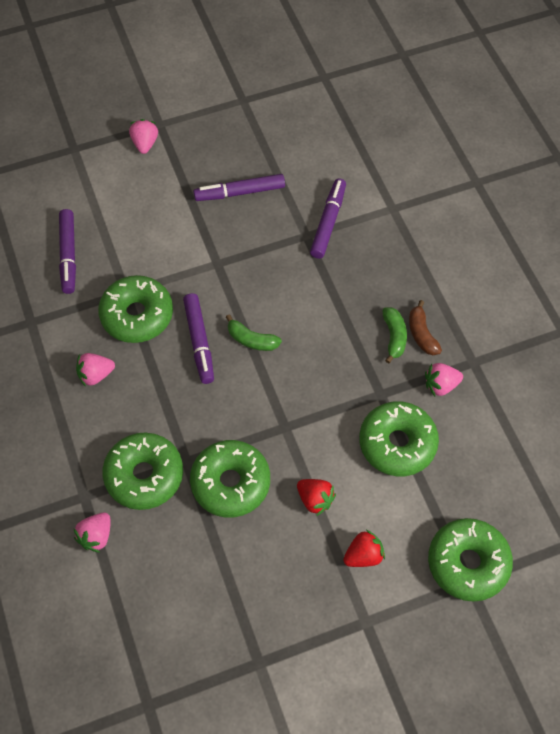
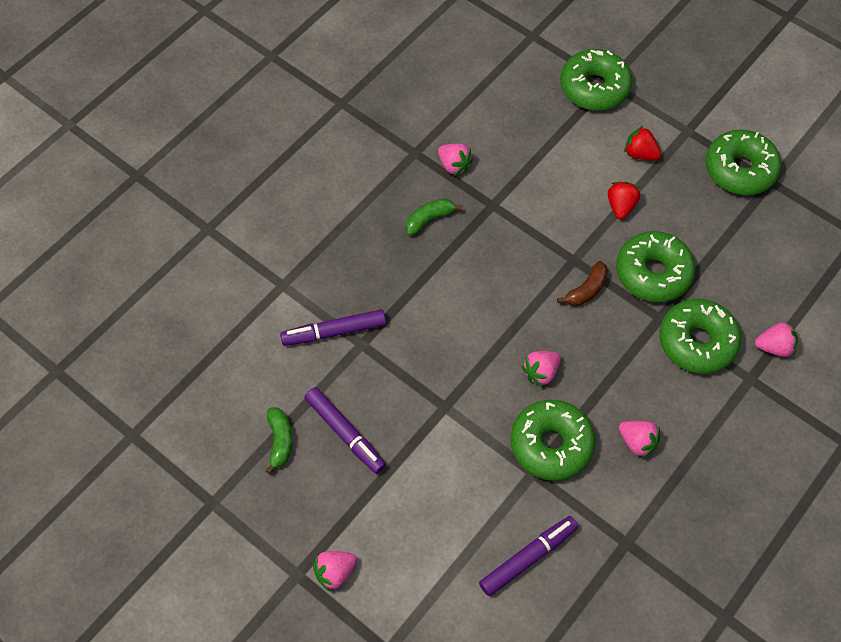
camera: 120 degrees left, 0 degrees up
purple marker [183,293,214,384] -> pink strawberry [522,351,561,387]
green banana [226,314,282,351] -> green banana moved to [266,408,292,474]
green donut [359,401,439,476] -> green donut moved to [706,129,781,195]
brown banana [409,300,442,355] -> brown banana moved to [557,261,608,307]

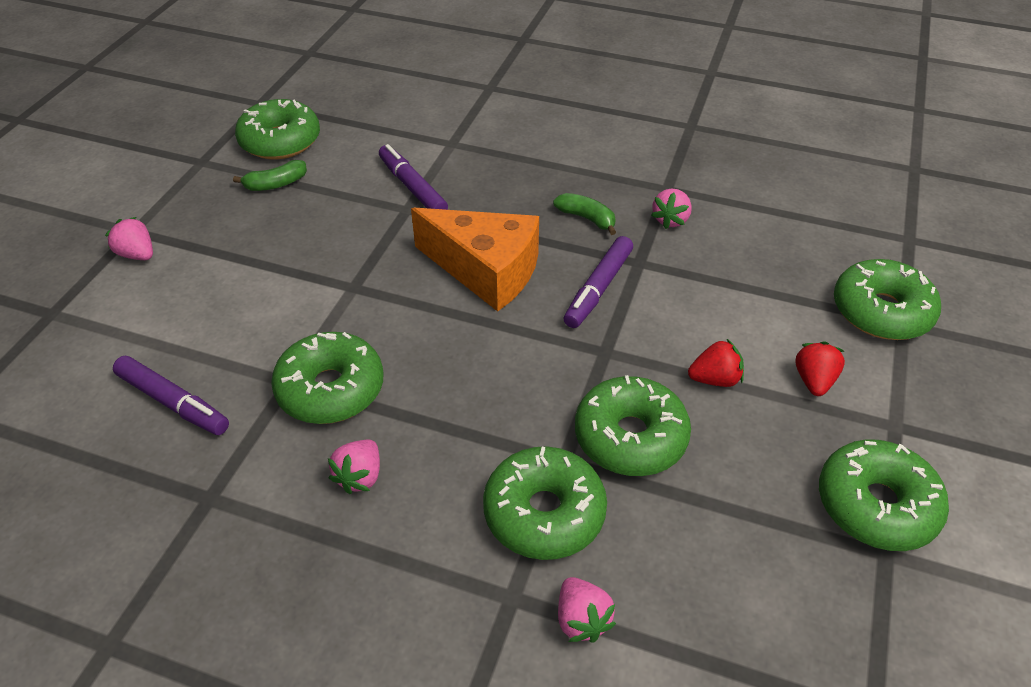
camera: 70 degrees right, 15 degrees down
purple marker [305,387,386,474] -> purple marker moved to [564,236,633,328]
pink strawberry [522,351,561,387] -> none
brown banana [557,261,608,307] -> none
none -> green donut [235,99,320,159]
none -> orange cheese [411,208,539,311]

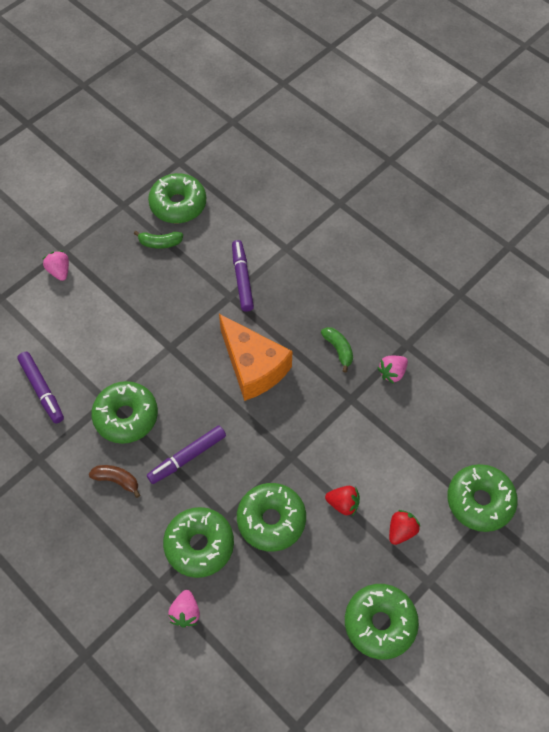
camera: 25 degrees right, 15 degrees up
pink strawberry [328,440,380,494] -> brown banana [89,465,140,498]
purple marker [564,236,633,328] -> purple marker moved to [147,425,226,484]

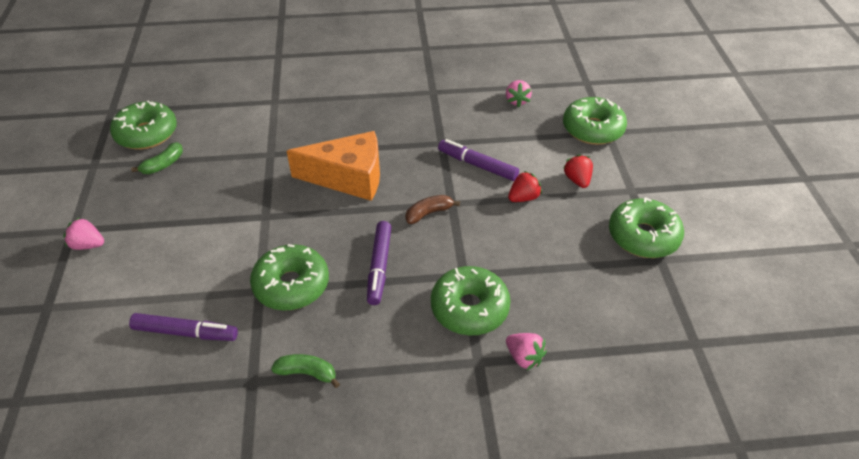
camera: 50 degrees left, 15 degrees down
brown banana [89,465,140,498] -> brown banana moved to [406,195,460,224]
purple marker [232,240,254,312] -> purple marker moved to [438,139,519,181]
green donut [237,483,306,552] -> none
green banana [321,327,353,373] -> green banana moved to [271,354,340,388]
pink strawberry [377,356,408,384] -> pink strawberry moved to [506,80,532,108]

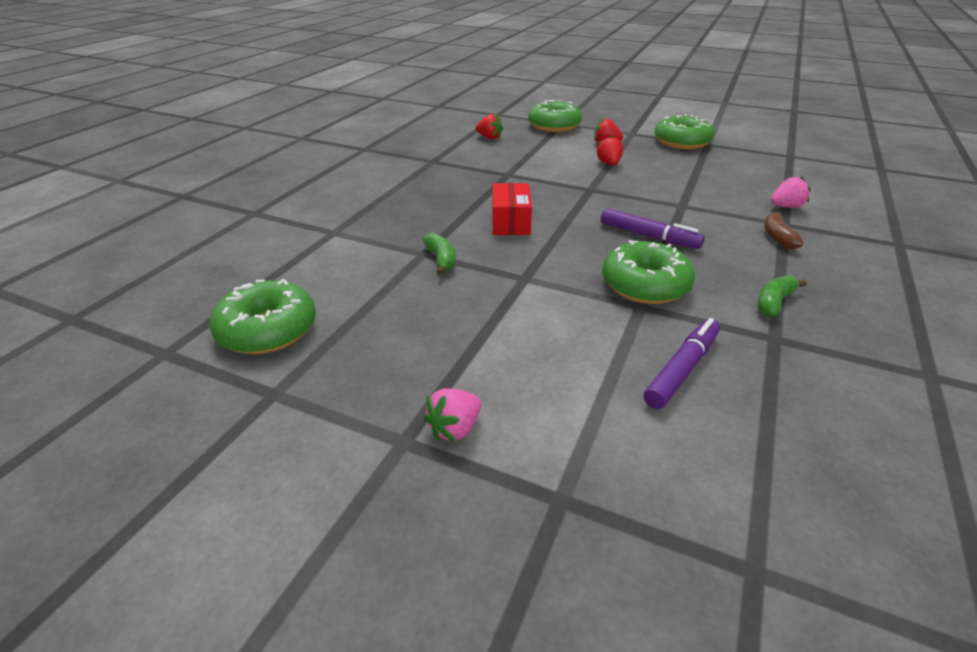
camera: 60 degrees left, 10 degrees down
green banana [131,142,183,174] -> green banana moved to [423,233,456,275]
orange cheese [287,131,380,201] -> red box [492,183,532,235]
brown banana [406,195,460,224] -> brown banana moved to [764,212,803,249]
green donut [431,266,511,335] -> none
purple marker [438,139,519,181] -> none
pink strawberry [506,80,532,108] -> red strawberry [475,114,503,139]

